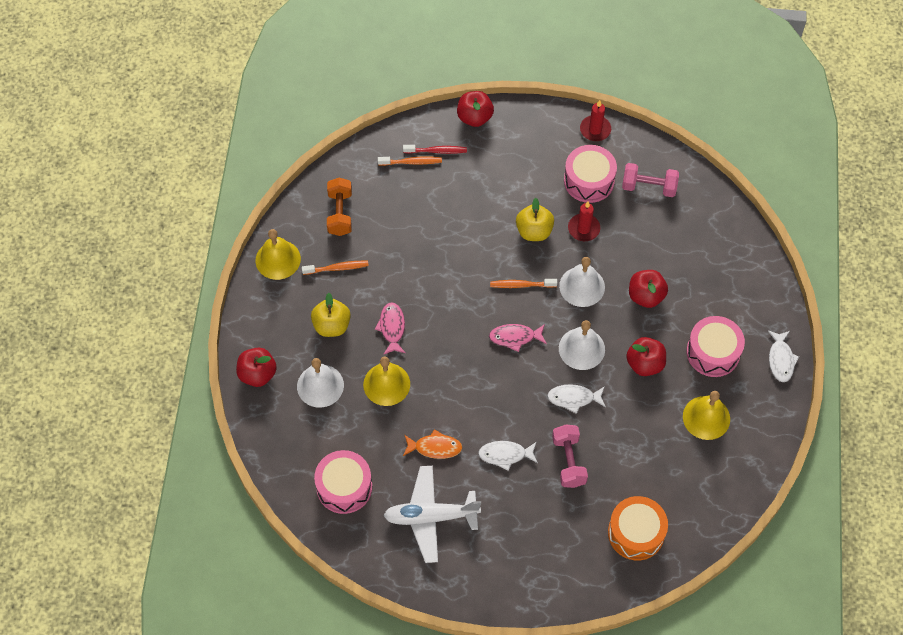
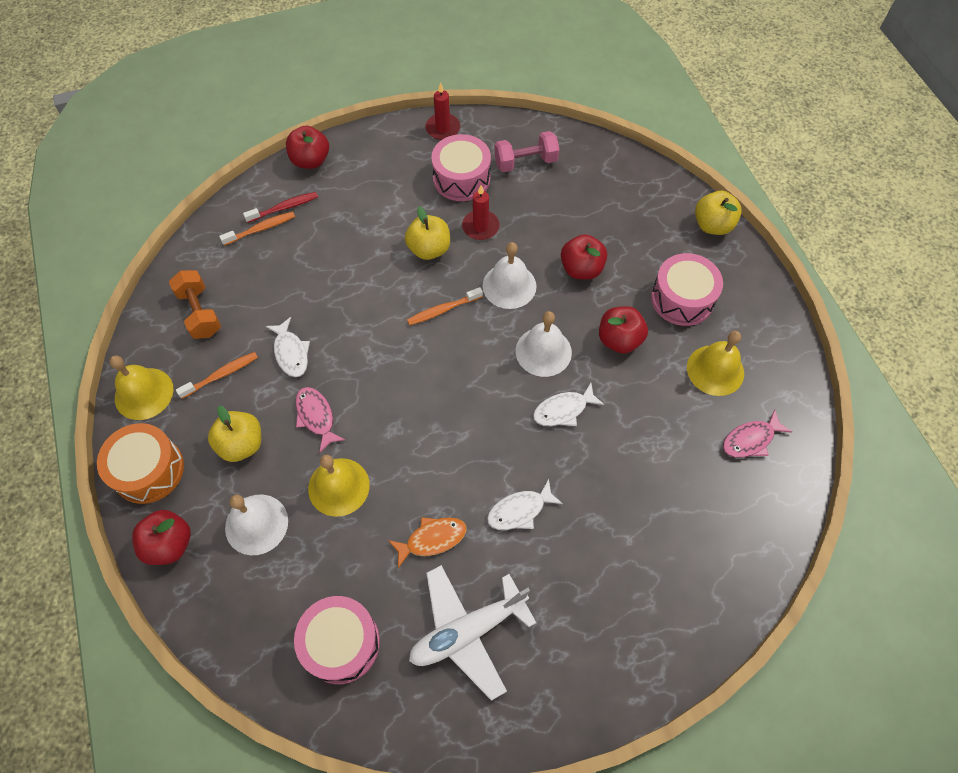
camera: 25 degrees left, 0 degrees up
pink fish [489,324,547,352] -> pink fish moved to [723,409,792,458]
pink dumbbell [552,425,588,488] -> none
orange drum [608,496,668,560] -> orange drum moved to [97,423,184,504]
white fish [768,331,799,382] -> white fish moved to [265,317,310,377]
none -> yellow apple [695,191,742,235]

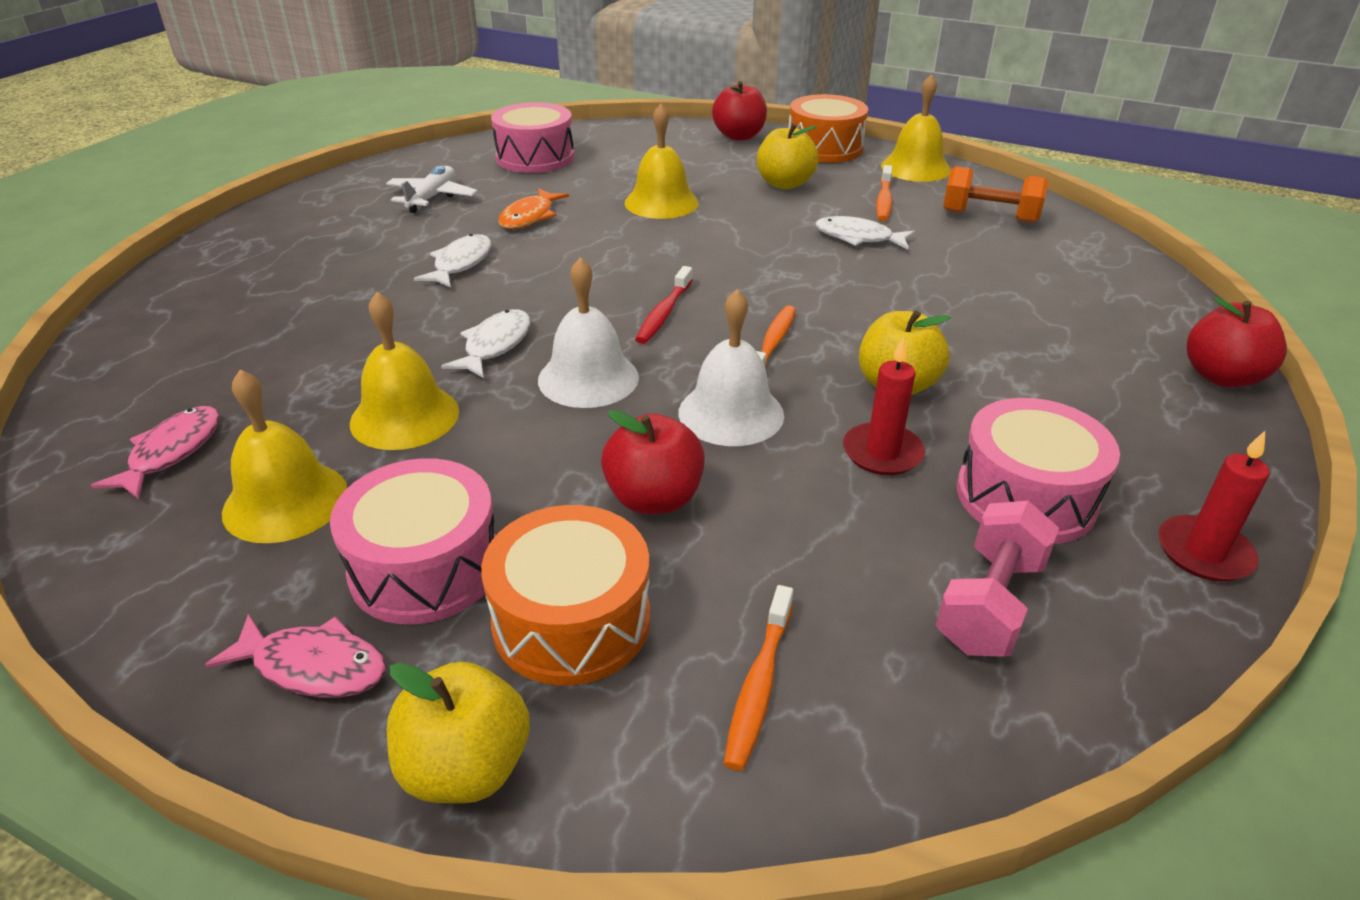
camera: 135 degrees right, 25 degrees down
orange toothbrush [219,211,295,246] -> orange toothbrush moved to [724,585,793,771]
white bell [225,495,288,555] -> none
red toothbrush [243,192,318,223] -> red toothbrush moved to [635,266,693,344]
pink fish [296,387,346,453] -> pink fish moved to [205,614,387,698]
white plane [409,565,536,701] -> white plane [386,166,478,213], size x0.63
red apple [599,306,648,354] -> none
none -> yellow bell [350,292,459,450]
none -> orange drum [481,505,650,685]

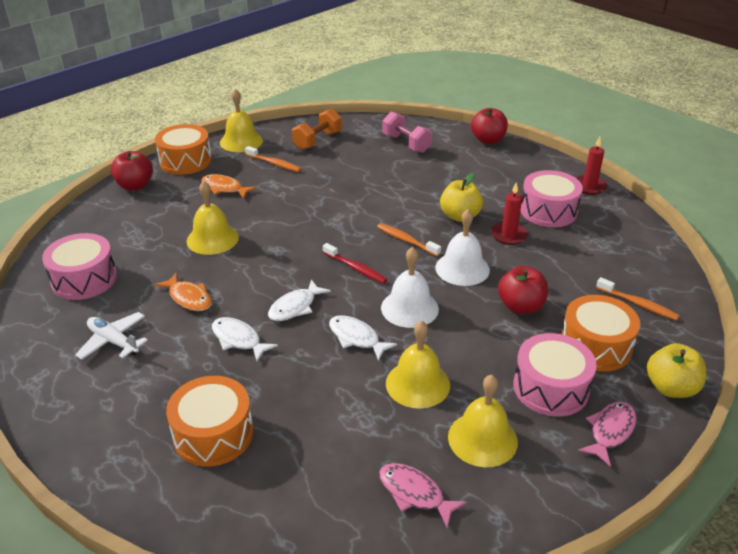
camera: 70 degrees left, 0 degrees up
yellow apple [757,124,819,189] -> orange fish [201,174,257,199]
white fish [815,216,915,249] -> white fish moved to [268,279,331,321]
pink dumbbell [936,501,1059,657] -> pink dumbbell moved to [382,111,432,153]
none -> orange drum [166,376,254,466]

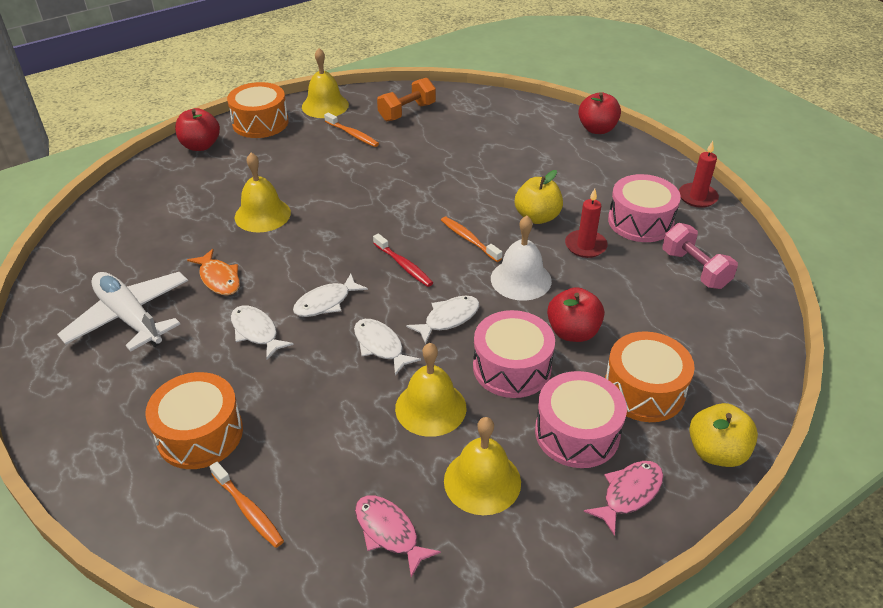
camera: 10 degrees right, 5 degrees up
pink drum [42,233,117,300] -> pink drum moved to [473,310,555,398]
white plane [75,312,148,360] -> white plane [57,272,188,352], size x1.60
orange fish [201,174,257,199] -> none
white bell [381,247,439,328] -> white fish [406,295,479,344]
pink dumbbell [382,111,432,153] -> pink dumbbell moved to [663,223,738,289]
orange toothbrush [596,277,679,320] -> orange toothbrush moved to [210,462,284,548]

